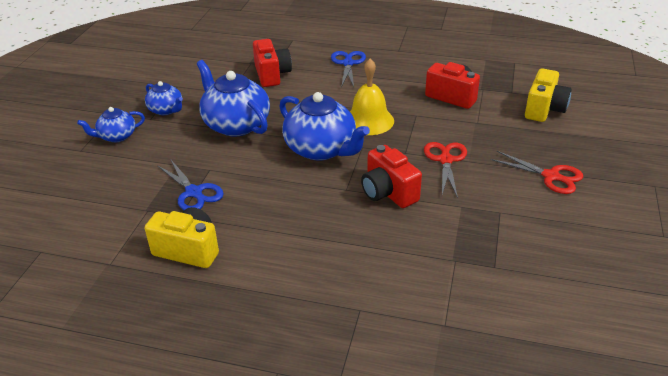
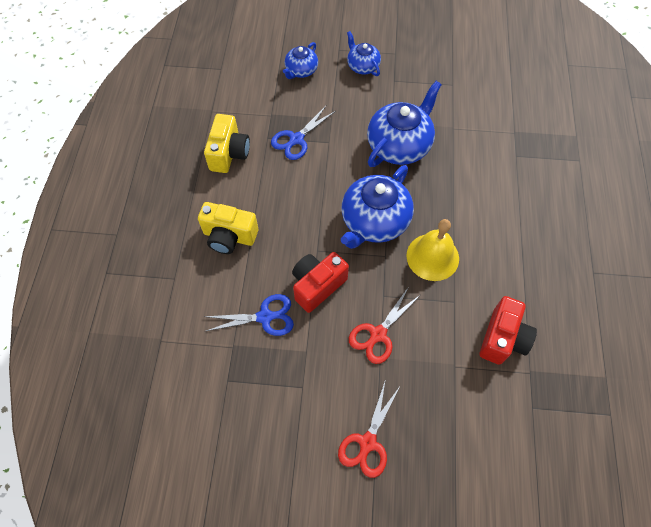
camera: 80 degrees right, 25 degrees up
blue teapot [145,81,183,115] -> blue teapot moved to [283,42,318,79]
red camera [253,39,292,87] -> none
blue scissors [331,51,366,87] -> blue scissors moved to [204,294,294,336]
red scissors [424,142,467,198] -> red scissors turned 135 degrees clockwise [349,288,420,364]
yellow camera [525,68,572,122] -> yellow camera moved to [198,202,258,254]

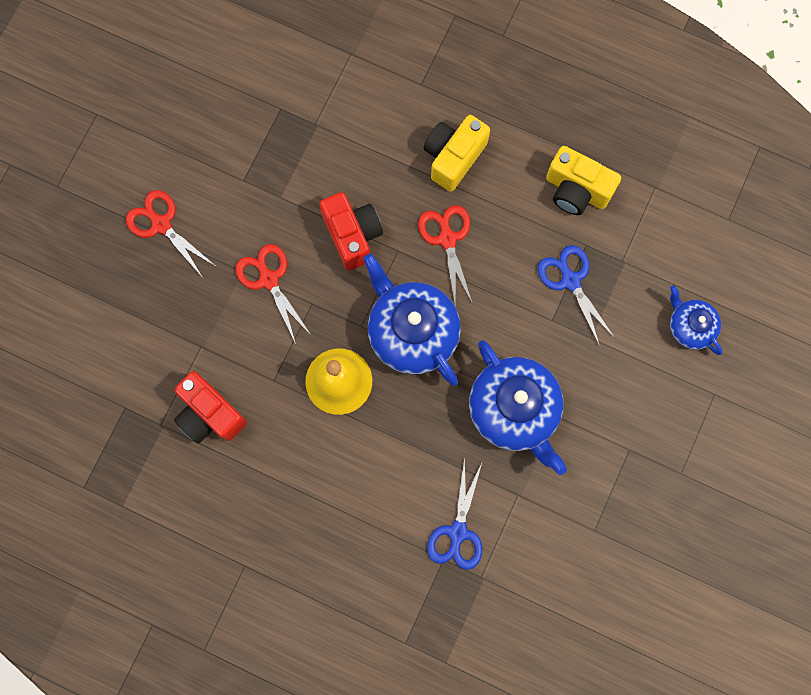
camera: 110 degrees right, 15 degrees up
blue scissors [204,294,294,336] -> blue scissors moved to [427,457,482,570]
blue teapot [347,31,381,76] -> none
none -> red scissors [418,205,473,307]

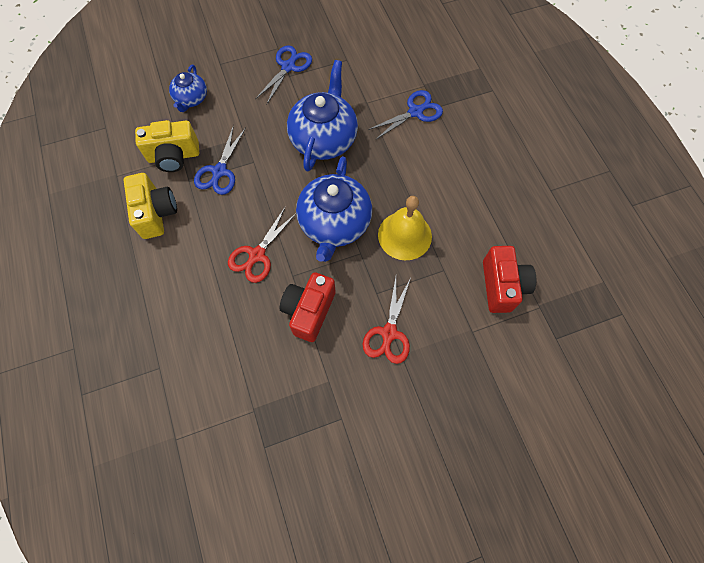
camera: 135 degrees left, 10 degrees down
red scissors [126,190,215,278] -> none
yellow camera [424,115,490,192] -> yellow camera moved to [135,120,199,172]
none -> blue scissors [255,45,312,105]

